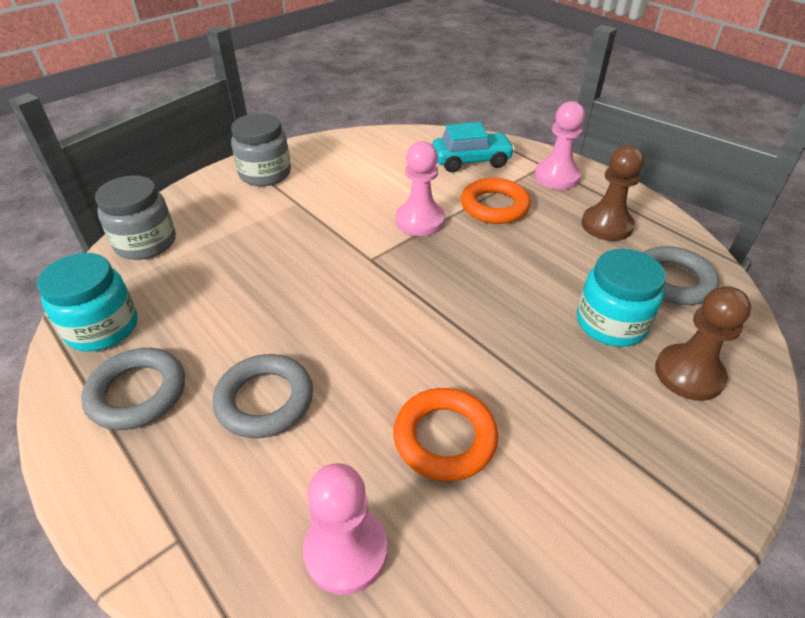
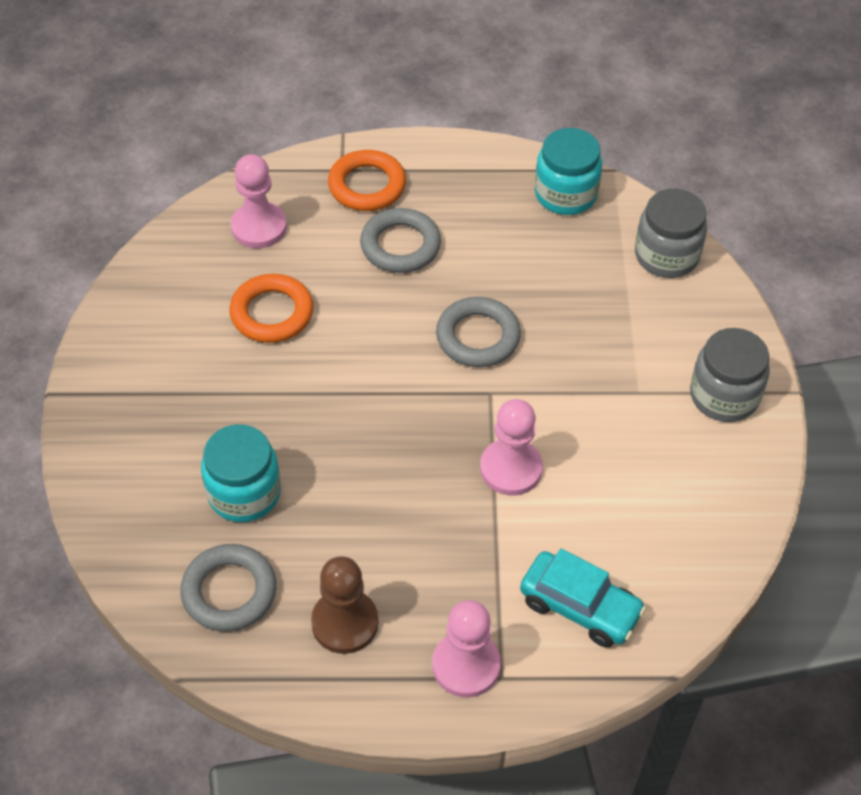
camera: 130 degrees right, 10 degrees up
grey ring [81,348,185,430] -> grey ring moved to [436,297,521,367]
turquoise car [432,122,515,172] -> turquoise car turned 90 degrees counterclockwise [520,549,646,648]
orange ring [461,178,531,224] -> orange ring moved to [328,150,406,211]
brown pawn [655,286,751,401] -> none

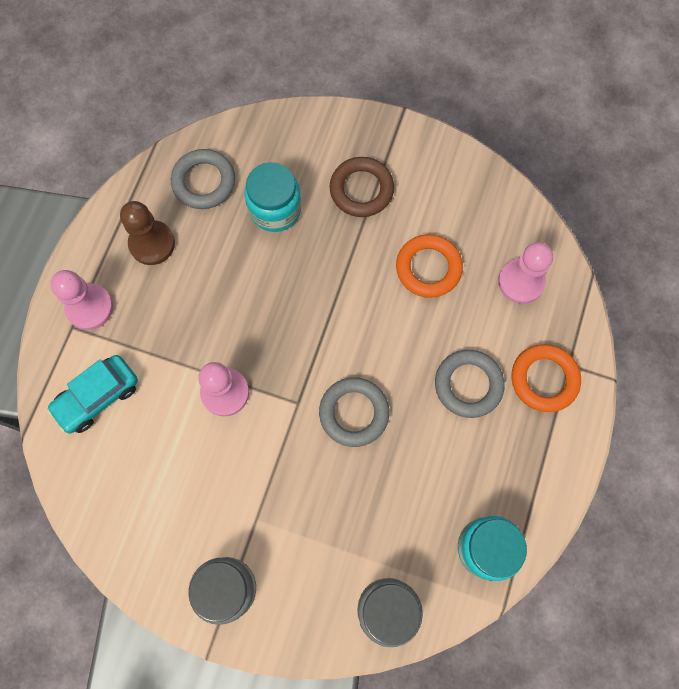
camera: 110 degrees right, 20 degrees up
none -> brown ring [329,157,394,217]

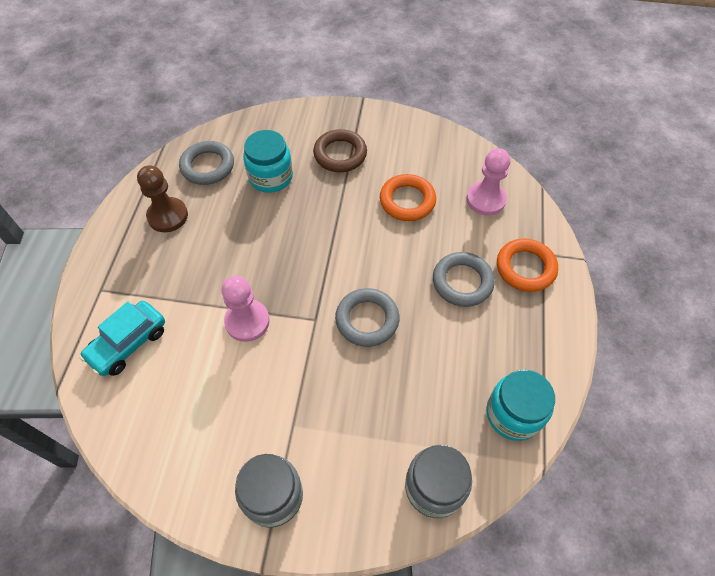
camera: 10 degrees left, 15 degrees down
pink pawn [50,270,113,330] -> none

